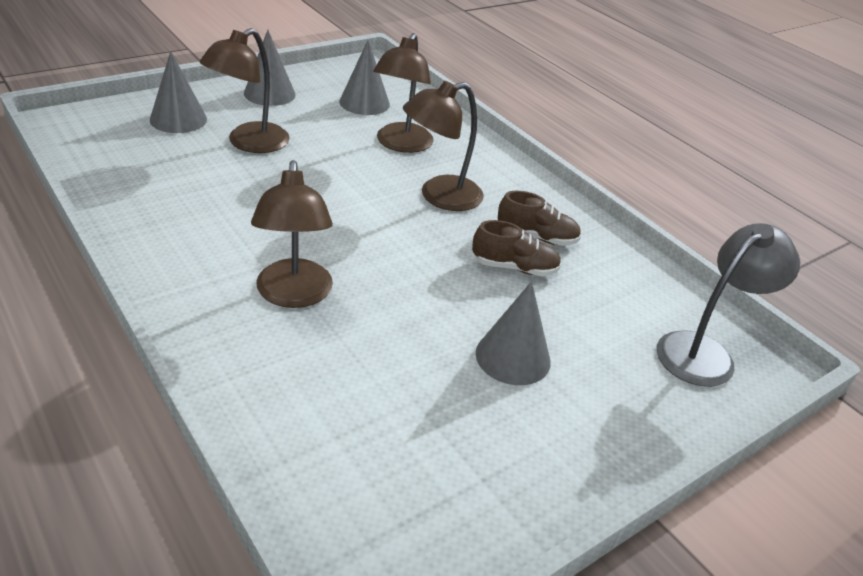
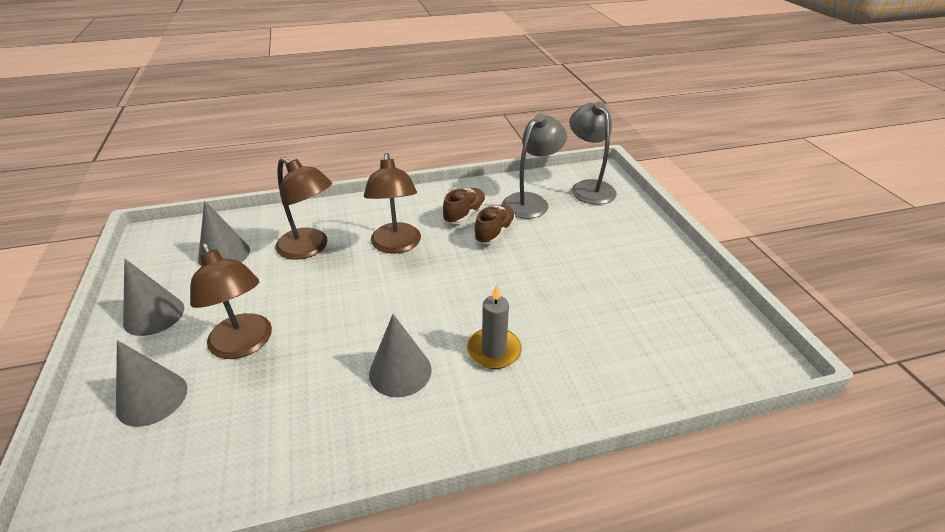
camera: 65 degrees left, 0 degrees up
brown lamp [251,160,333,308] -> grey candle [467,284,522,369]
grey cone [476,281,551,385] -> grey cone moved to [369,314,432,397]
none -> grey lamp [502,114,567,219]

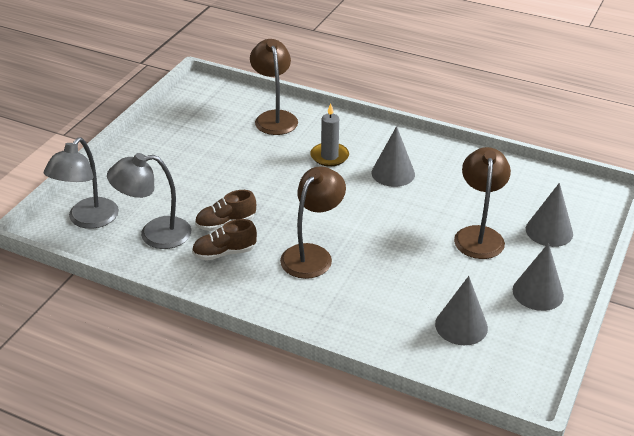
camera: 140 degrees left, 0 degrees up
brown lamp [276,157,332,260] -> brown lamp moved to [250,39,298,135]

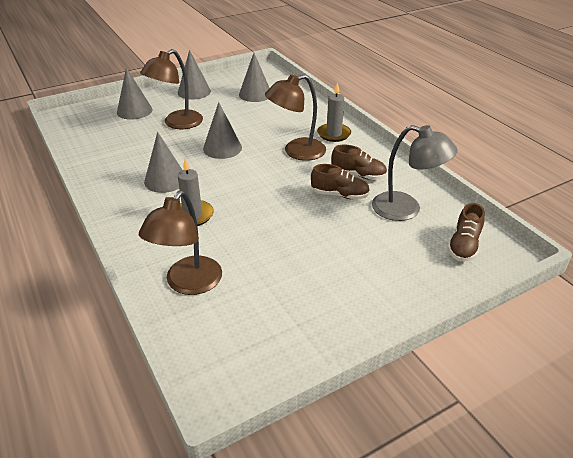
camera: 145 degrees left, 0 degrees up
grey lamp [44,137,119,229] -> brown shoe [447,203,485,261]
none -> grey cone [203,102,242,159]
none -> grey candle [317,82,351,142]

